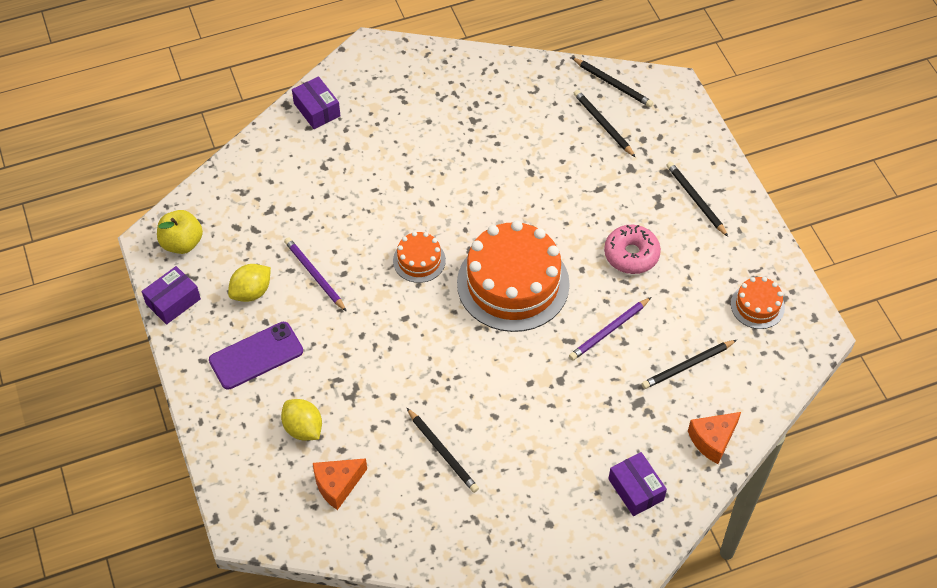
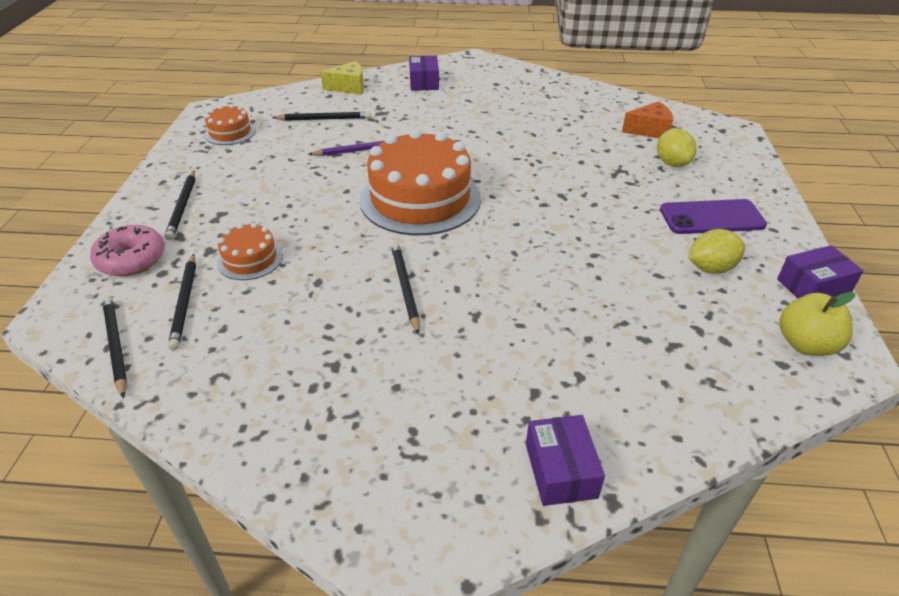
camera: 155 degrees left, 15 degrees down
purple pencil [284,237,347,312] -> none
orange cake [393,232,446,283] -> orange cake moved to [217,223,283,280]
black pencil [407,408,479,493] -> black pencil moved to [391,242,420,335]
pink donut [604,225,661,274] -> pink donut moved to [90,225,165,276]
orange cheese [688,412,741,464] -> yellow cheese [321,61,364,95]

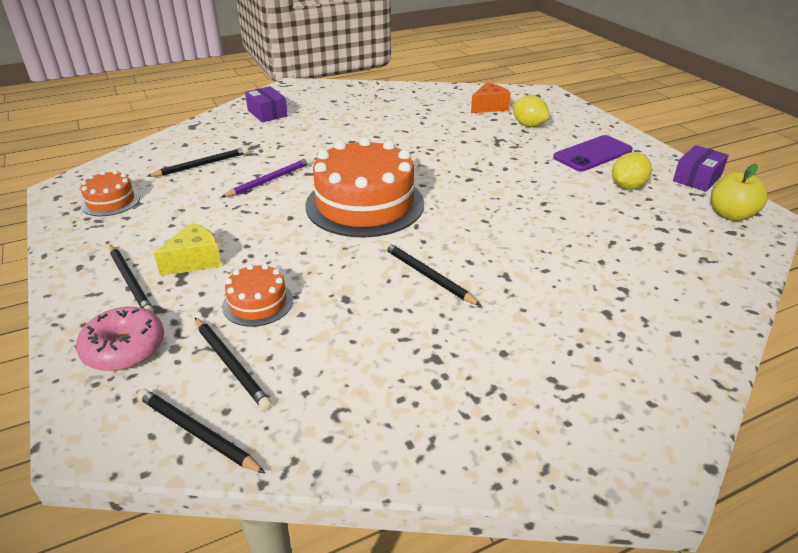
camera: 30 degrees left, 5 degrees down
yellow cheese [321,61,364,95] -> yellow cheese moved to [154,222,222,276]
purple box [526,415,605,506] -> none

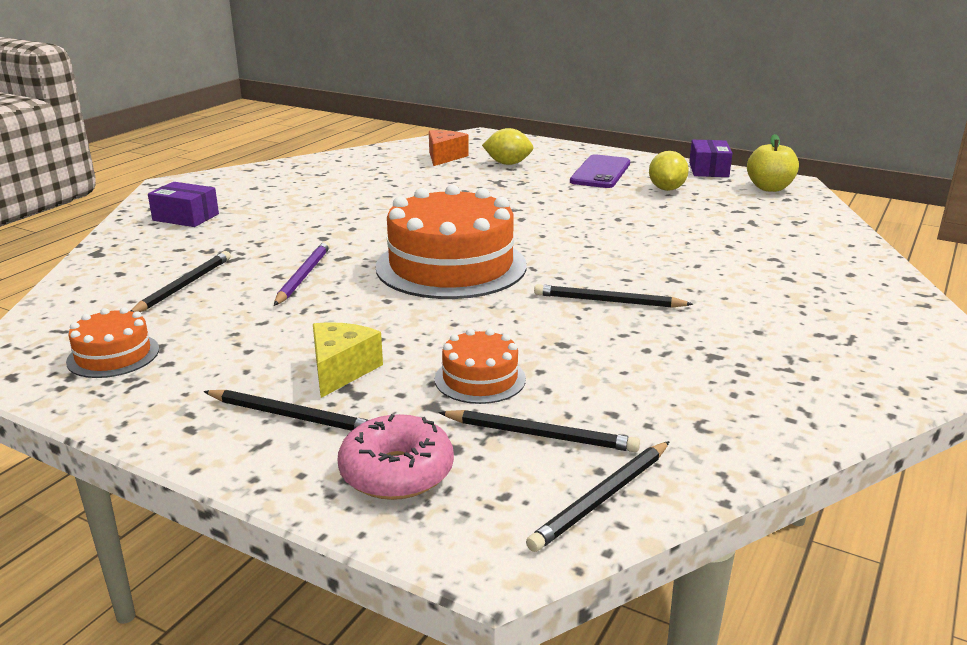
camera: 35 degrees left, 10 degrees down
black pencil [137,389,266,474] -> black pencil turned 45 degrees counterclockwise [526,441,670,552]

